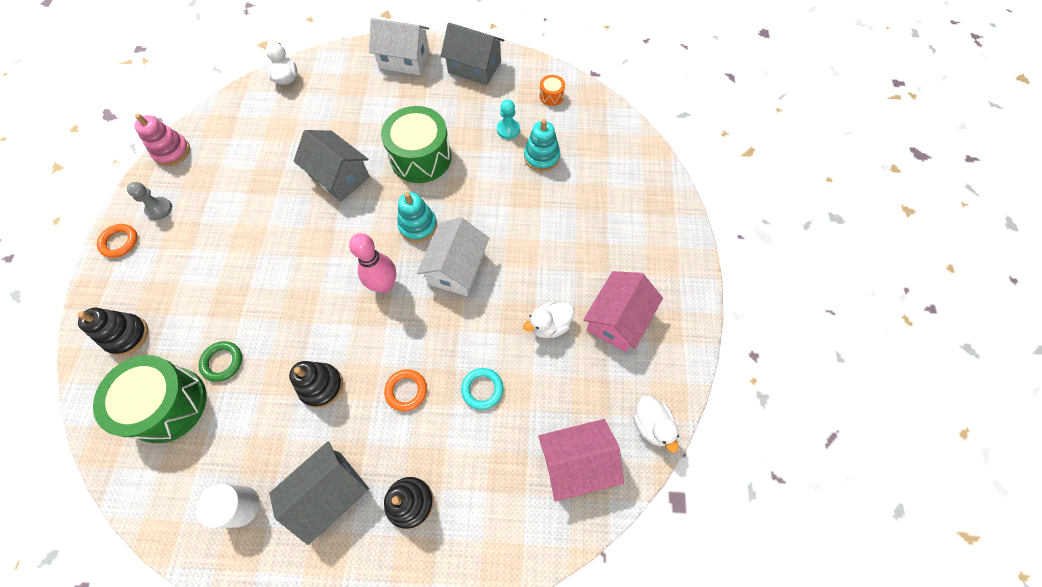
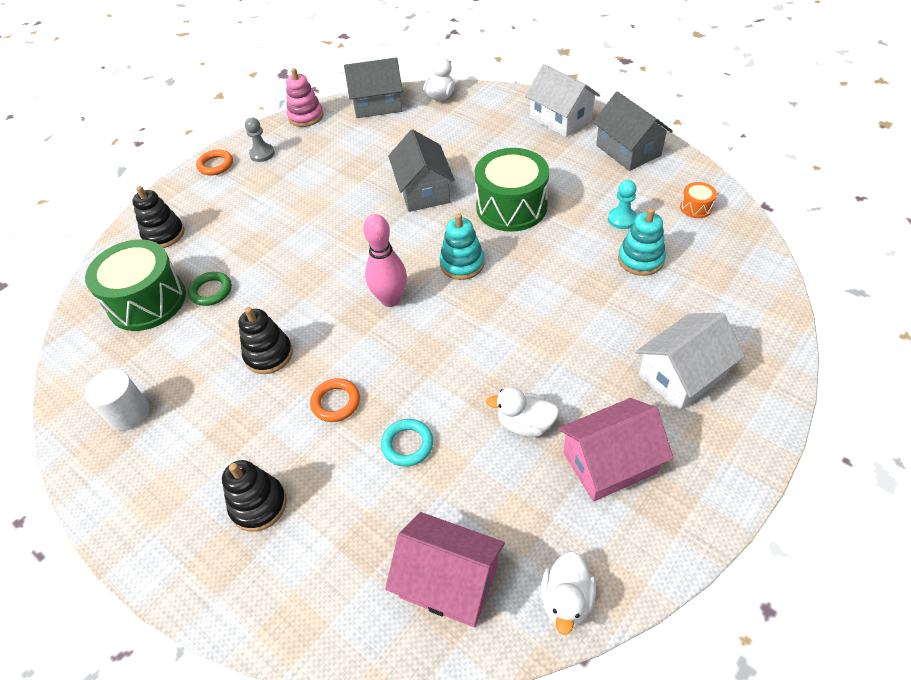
camera: 40 degrees right, 15 degrees down
grey house [269,441,369,545] -> grey house moved to [344,57,403,118]
white house [417,217,489,296] -> white house moved to [636,313,745,411]

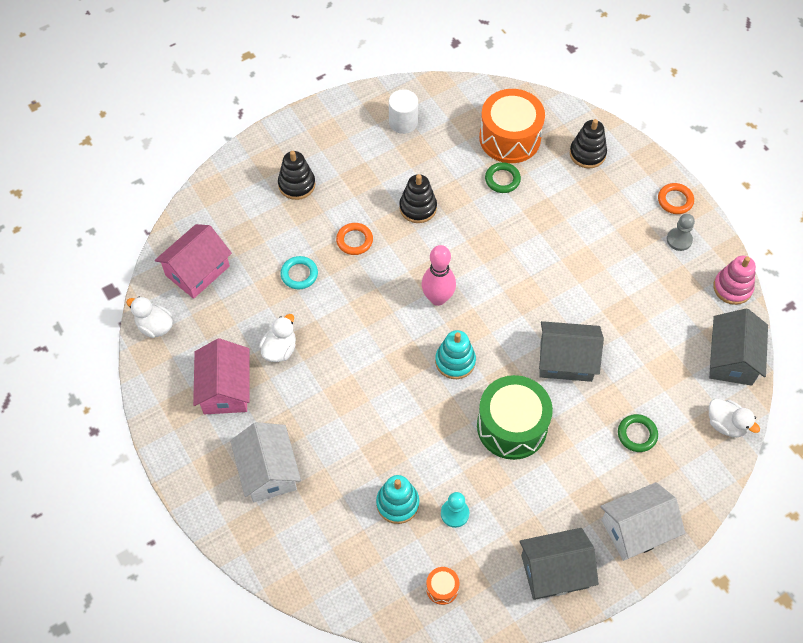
camera: 105 degrees right, 10 degrees up
green drum [85,239,186,331] -> orange drum [479,89,545,163]
none -> green ring [618,414,658,452]

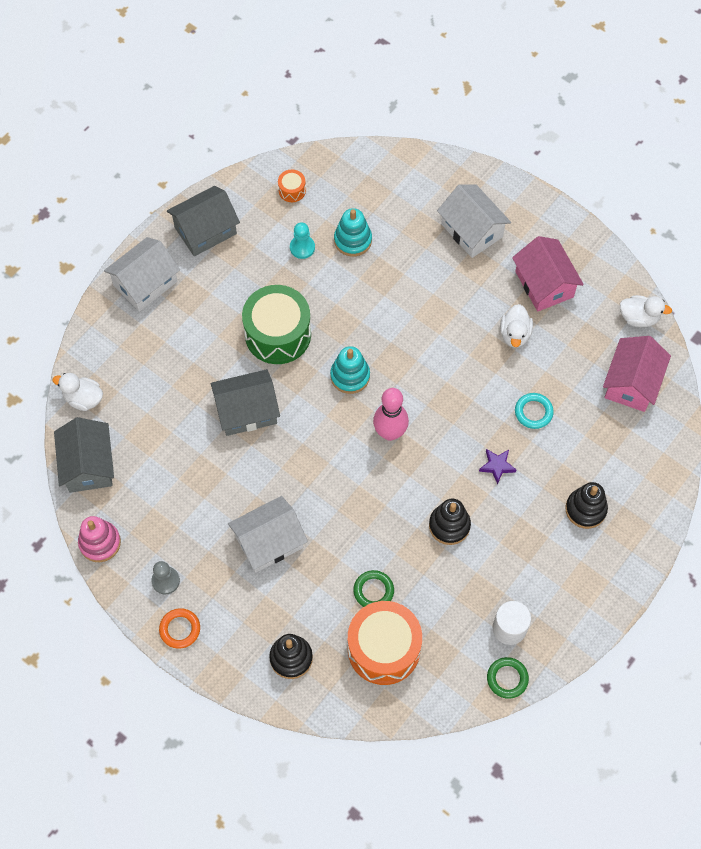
camera: 160 degrees right, 5 degrees up
orange ring [336,223,373,255] -> purple star [479,449,516,484]
green ring [618,414,658,452] -> green ring moved to [487,657,529,699]
none -> white house [228,496,308,573]

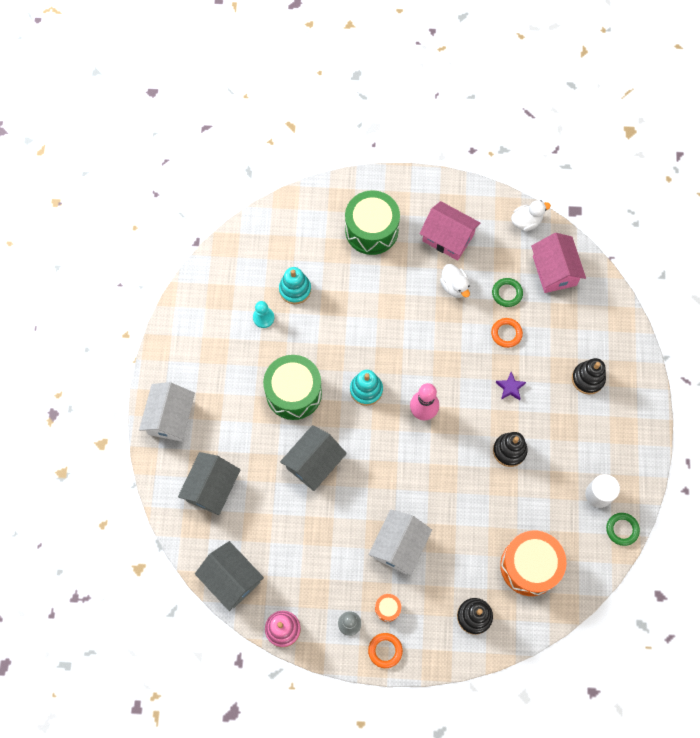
camera: 35 degrees left, 5 degrees up
white duck [52,373,103,411] -> none
grey house [167,186,240,256] -> grey house moved to [178,452,241,515]
orange drum [278,170,306,202] -> orange drum moved to [375,594,401,622]
green ring [353,570,394,607] -> green ring moved to [492,278,523,307]
white house [437,185,511,258] -> green drum [345,190,400,255]
turquoise ring [515,393,554,429] -> orange ring [491,318,523,348]

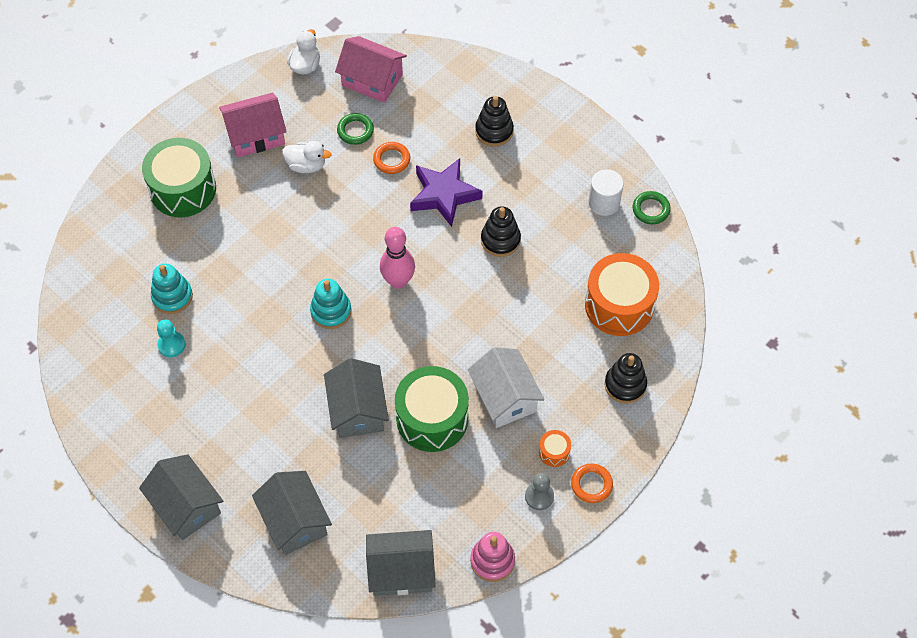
camera: 50 degrees left, 10 degrees down
white house [139,382,195,442] -> grey house [139,454,223,540]
green drum [263,355,322,420] -> green drum moved to [395,366,469,452]
purple star [496,372,526,400] -> purple star [410,158,483,227], size x2.06

